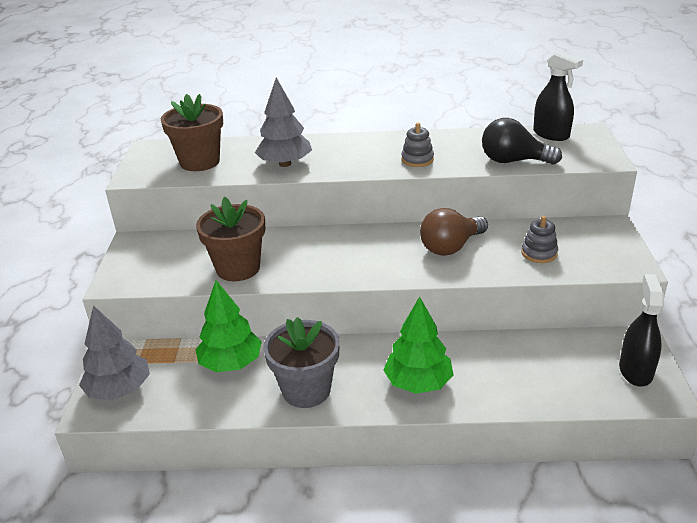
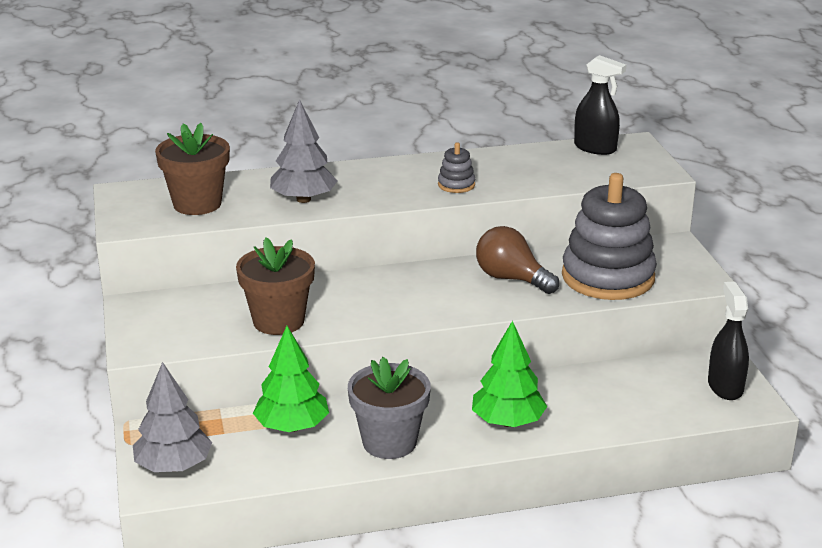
camera: 15 degrees left, 5 degrees down
brown light bulb [420,208,488,256] -> brown light bulb turned 90 degrees clockwise [476,226,559,294]
black light bulb [482,118,562,165] -> none
grey stacking toy [521,216,558,263] -> grey stacking toy [562,173,657,300], size x2.39

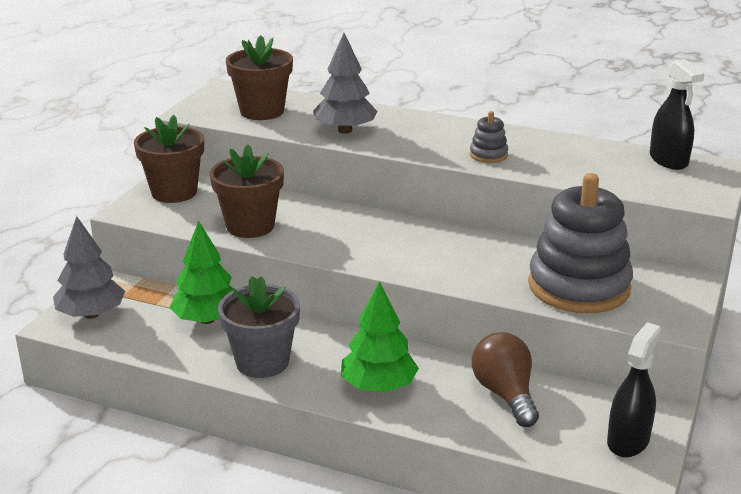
camera: 35 degrees right, 0 degrees up
brown light bulb [476,226,559,294] -> brown light bulb moved to [472,332,539,427]
none -> brown flower pot [134,115,204,203]

